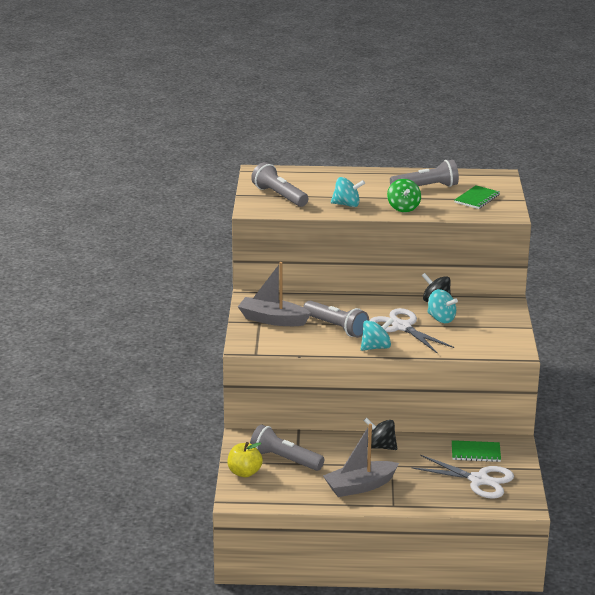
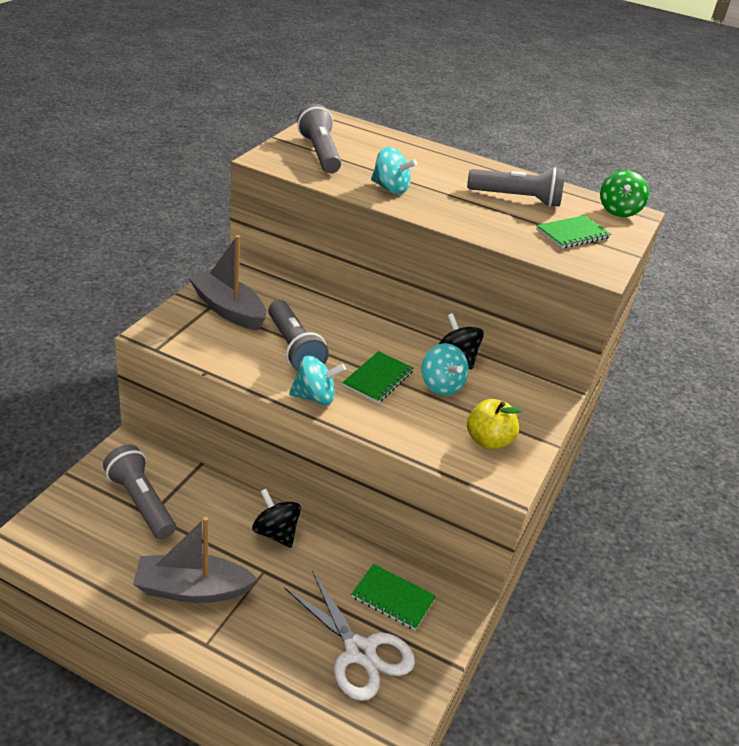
camera: 20 degrees right, 10 degrees up
yellow apple [227,442,263,477] -> yellow apple moved to [467,399,523,449]
white scissors [369,308,454,354] -> green notebook [342,351,413,403]
green spinning top [387,179,421,212] -> green spinning top moved to [600,170,649,217]

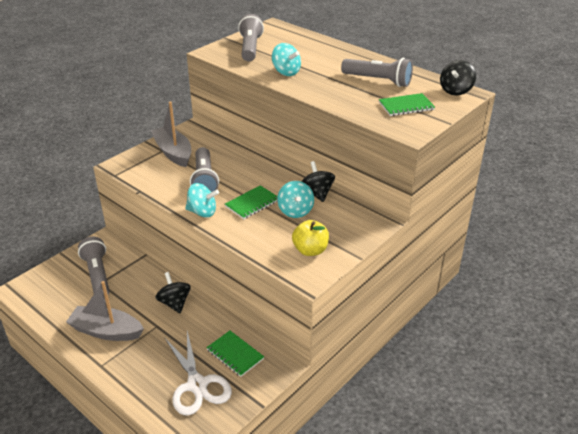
camera: 20 degrees right, 0 degrees up
green spinning top [600,170,649,217] -> black spinning top [440,60,476,96]

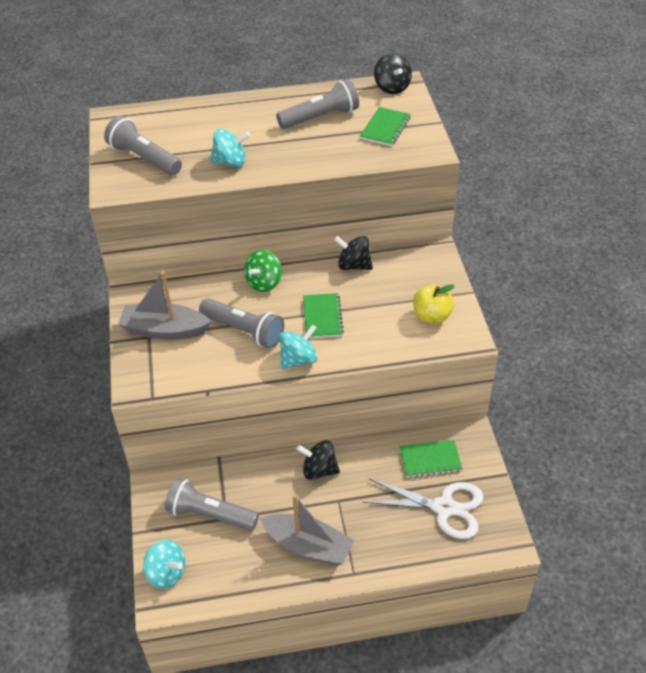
camera: 50 degrees left, 10 degrees up
grey boat [66,281,144,341] -> grey boat turned 120 degrees counterclockwise [260,494,354,566]
turquoise spinning top [277,181,314,218] -> turquoise spinning top moved to [143,540,185,589]
none -> green spinning top [244,250,282,292]

